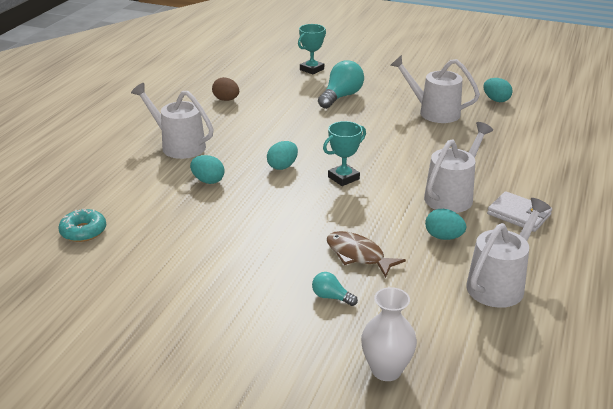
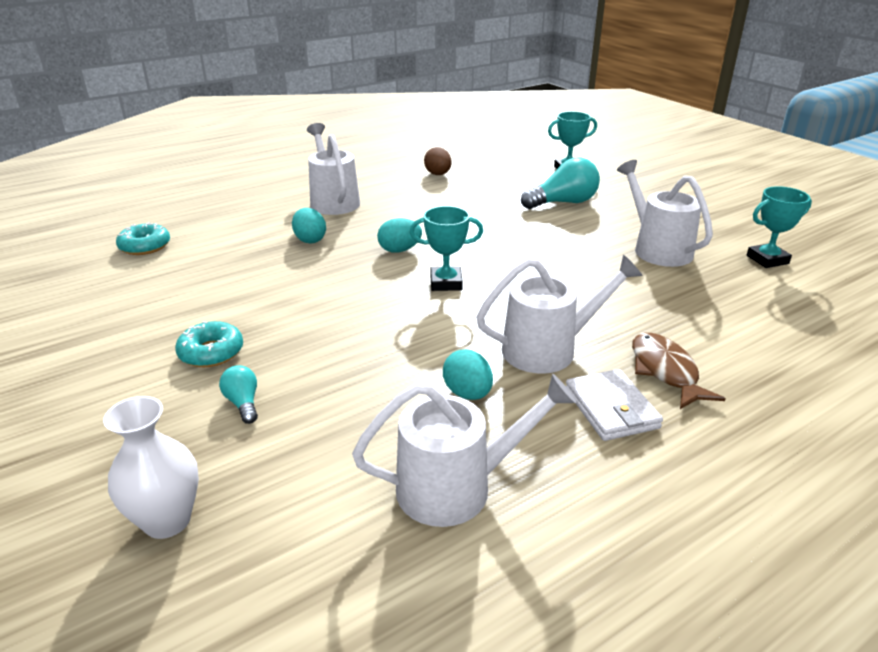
camera: 35 degrees right, 0 degrees up
brown fish [327,231,406,278] -> brown fish moved to [632,333,726,409]
turquoise egg [483,78,513,102] -> turquoise trophy [747,186,812,268]
none -> turquoise donut [175,321,243,367]

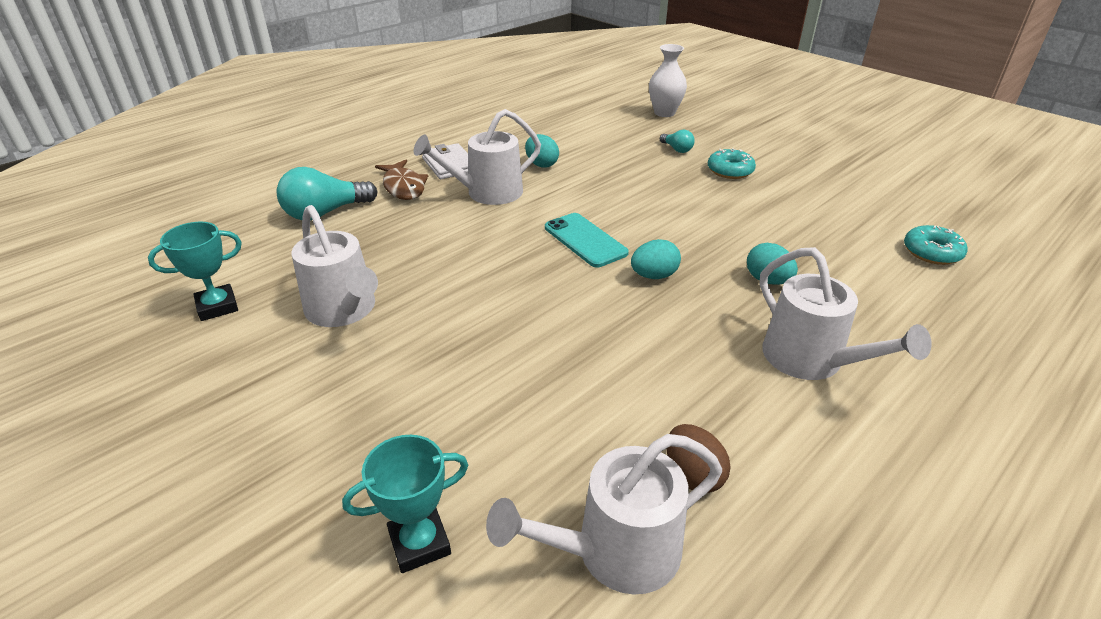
camera: 170 degrees right, 5 degrees up
white watering can [352,374,576,527] -> white watering can moved to [486,434,722,594]
turquoise trophy [410,206,483,291] -> turquoise phone [545,213,629,267]
turquoise light bulb [521,158,600,209] -> turquoise light bulb moved to [277,167,378,221]

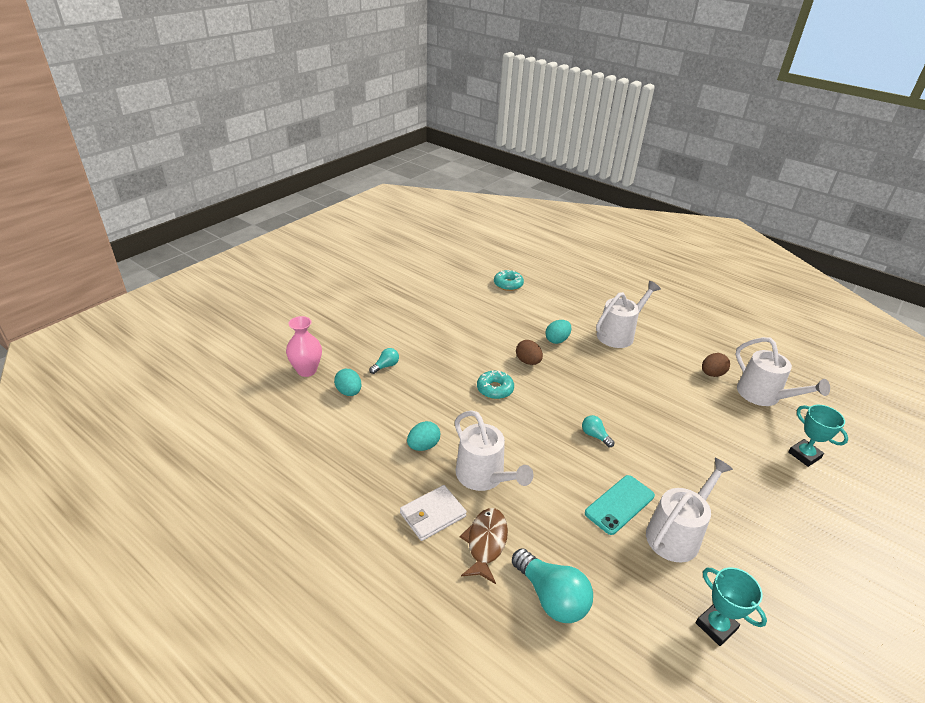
camera: 100 degrees left, 0 degrees up
brown fish [375,160,428,200] -> brown fish turned 45 degrees counterclockwise [460,508,508,584]
turquoise phone [545,213,629,267] -> turquoise phone moved to [585,475,655,535]
turquoise egg [631,239,681,279] -> turquoise egg moved to [334,369,362,396]
white vase [649,44,687,117] -> pink vase [286,316,322,377]
turquoise donut [708,148,756,179] -> turquoise donut moved to [477,370,514,399]
none -> brown egg [516,340,543,365]
none -> turquoise light bulb [582,415,615,447]

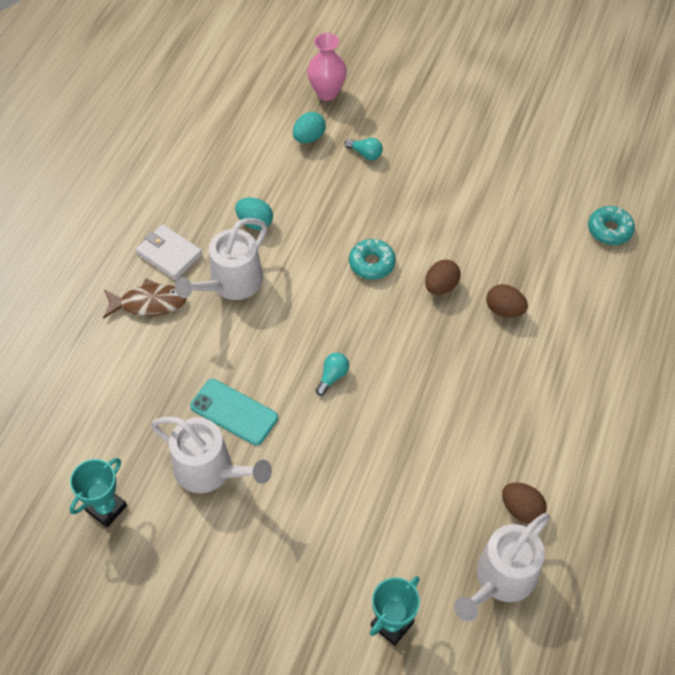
camera: 75 degrees right, 20 degrees up
turquoise light bulb [512,548,593,623] -> none
turquoise egg [545,320,572,344] -> brown egg [486,284,528,318]
white watering can [596,281,661,348] -> none

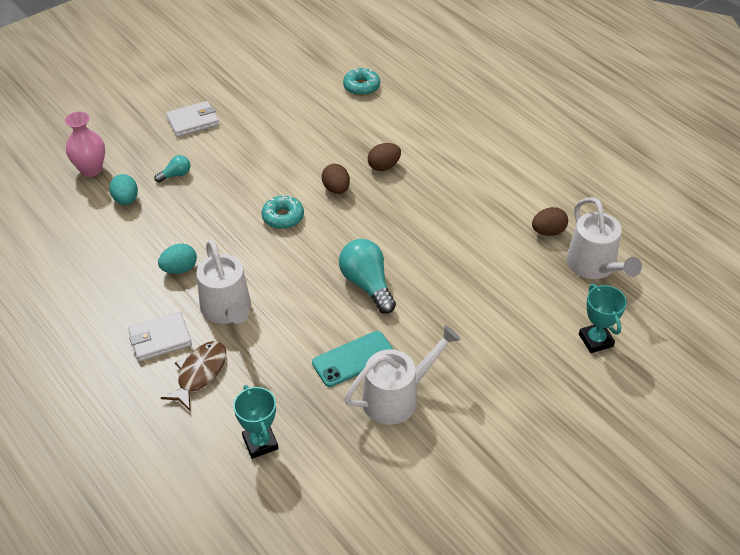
camera: 60 degrees left, 10 degrees down
turquoise trophy [69,458,127,527] -> turquoise trophy moved to [233,385,278,459]
turquoise light bulb [316,353,349,396] -> turquoise light bulb [339,239,396,314], size x1.96
none -> white wallet [166,101,219,137]

